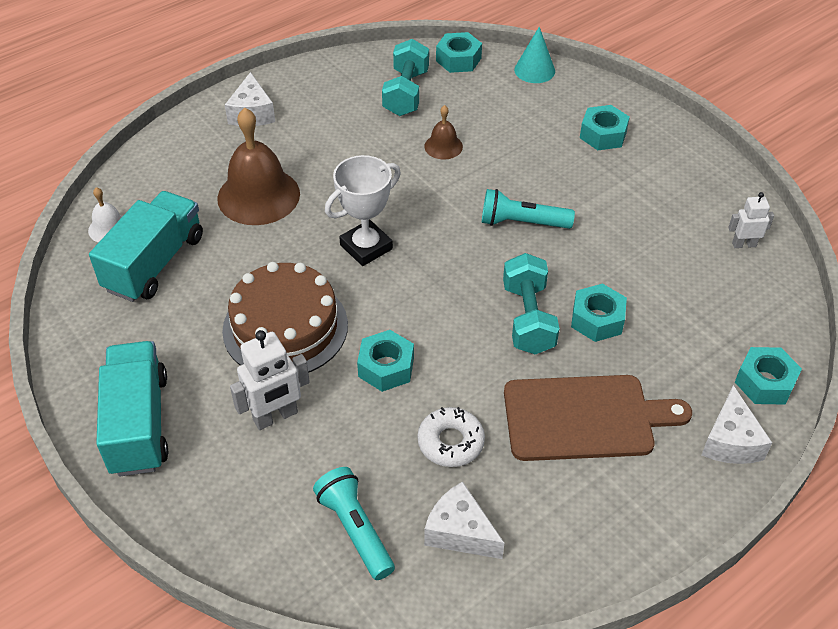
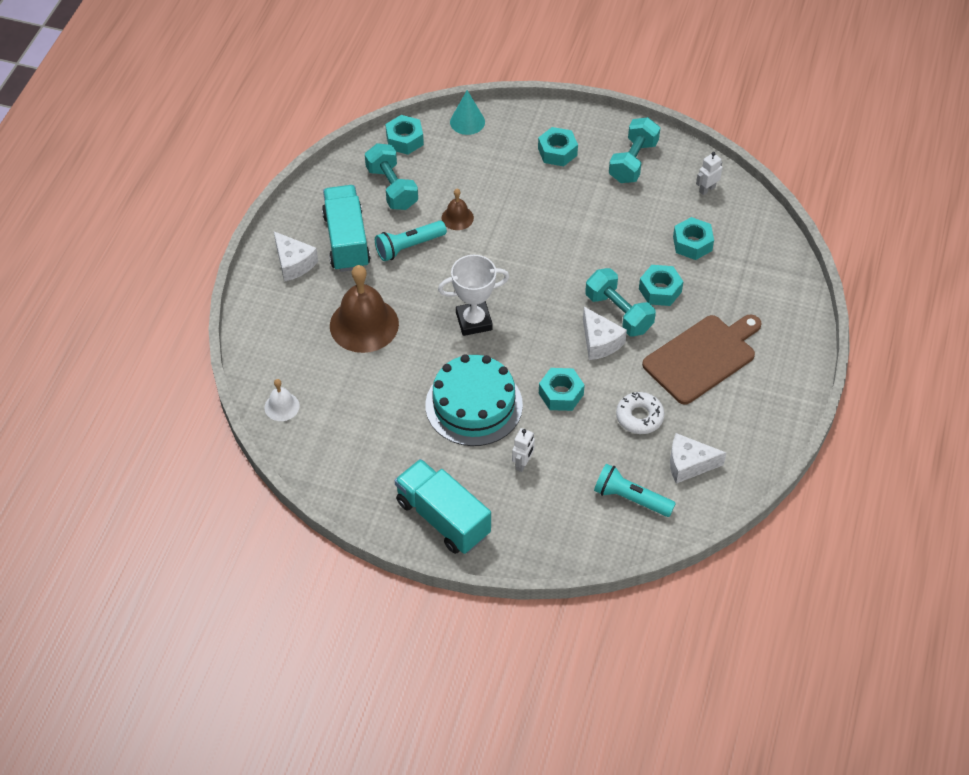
camera: 35 degrees left, 5 degrees up
turquoise truck [89,191,203,302] -> turquoise truck moved to [322,185,371,272]
brown cake [222,262,348,373] -> turquoise cake [425,354,523,446]
white robot [230,330,310,430] -> white robot [512,428,535,472], size x0.61
white trophy [325,155,401,266] -> white trophy turned 60 degrees clockwise [438,255,509,336]
turquoise flashlight [482,189,575,229] -> turquoise flashlight moved to [375,221,447,261]
white cheese [702,385,772,464] -> white cheese moved to [583,307,627,360]
turquoise nut [735,347,802,405] -> turquoise nut moved to [673,217,714,260]
none -> turquoise dumbbell [609,117,660,183]

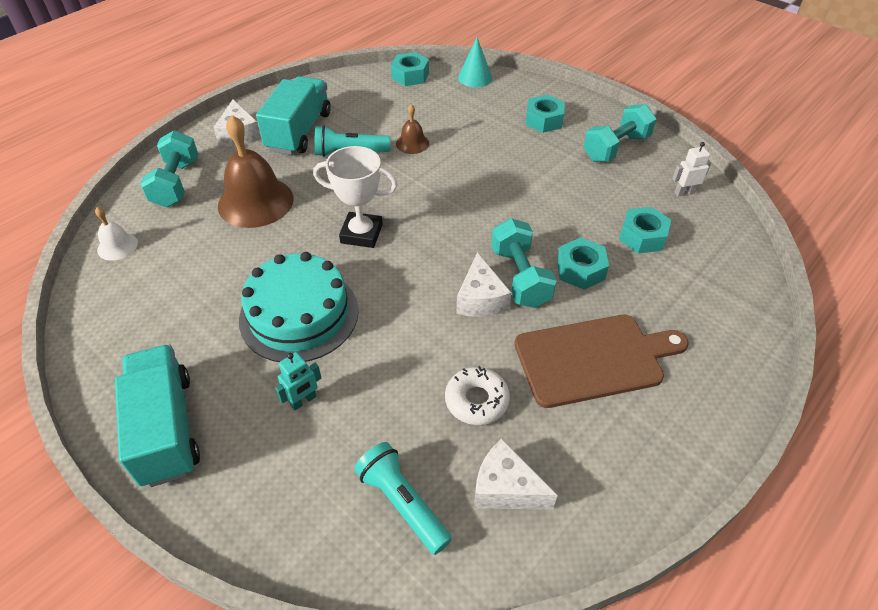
camera: 25 degrees right, 5 degrees down
turquoise dumbbell [365,143,418,210] -> turquoise dumbbell moved to [140,130,198,207]
white robot [512,428,535,472] -> turquoise robot [275,352,321,410]
turquoise nut [539,368,585,411] -> none

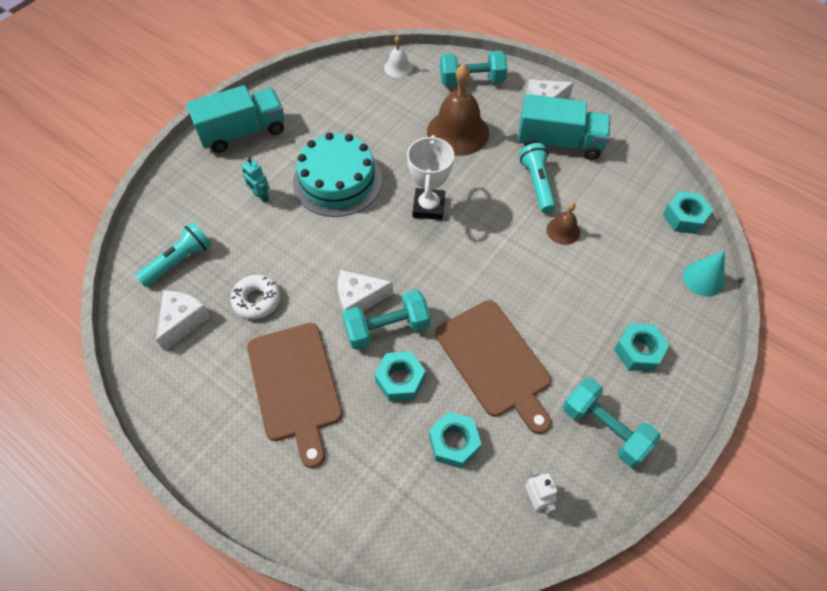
camera: 85 degrees right, 10 degrees up
none -> brown cutting board [435,300,551,434]

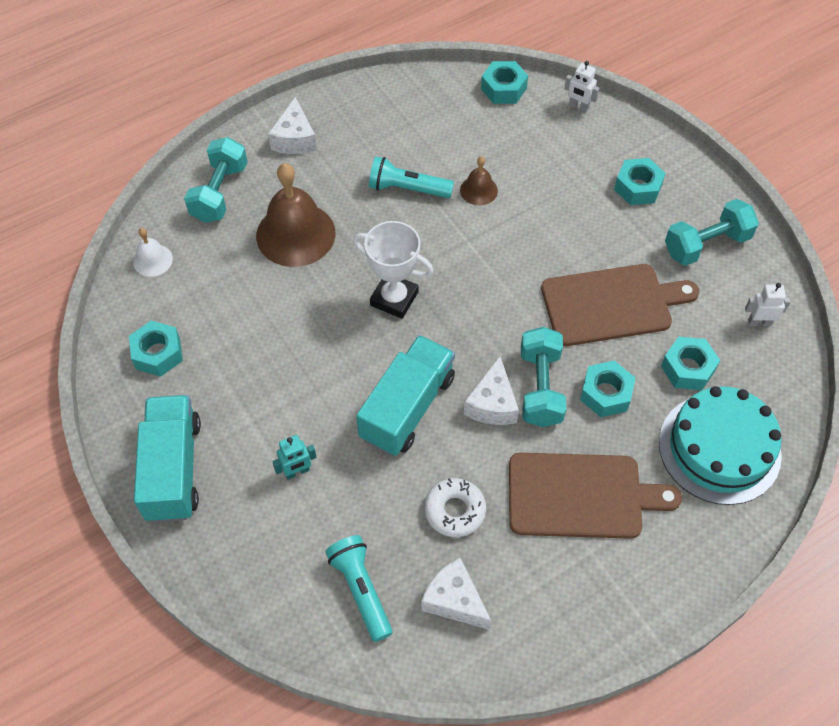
camera: 70 degrees left, 0 degrees up
turquoise cake [293,133,382,217] -> turquoise cake moved to [659,386,782,505]
turquoise truck [518,94,610,160] -> turquoise truck moved to [356,335,455,456]
turquoise cone [683,250,725,297] -> white robot [564,61,599,112]
none -> turquoise nut [129,321,183,377]

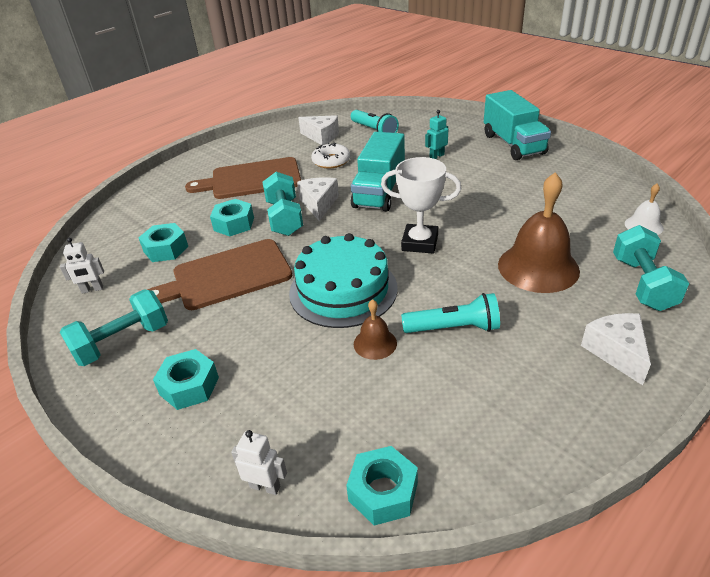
camera: 170 degrees right, 20 degrees down
turquoise nut [129,321,183,377] -> none
turquoise cake [659,386,782,505] -> turquoise cake moved to [289,233,398,328]

